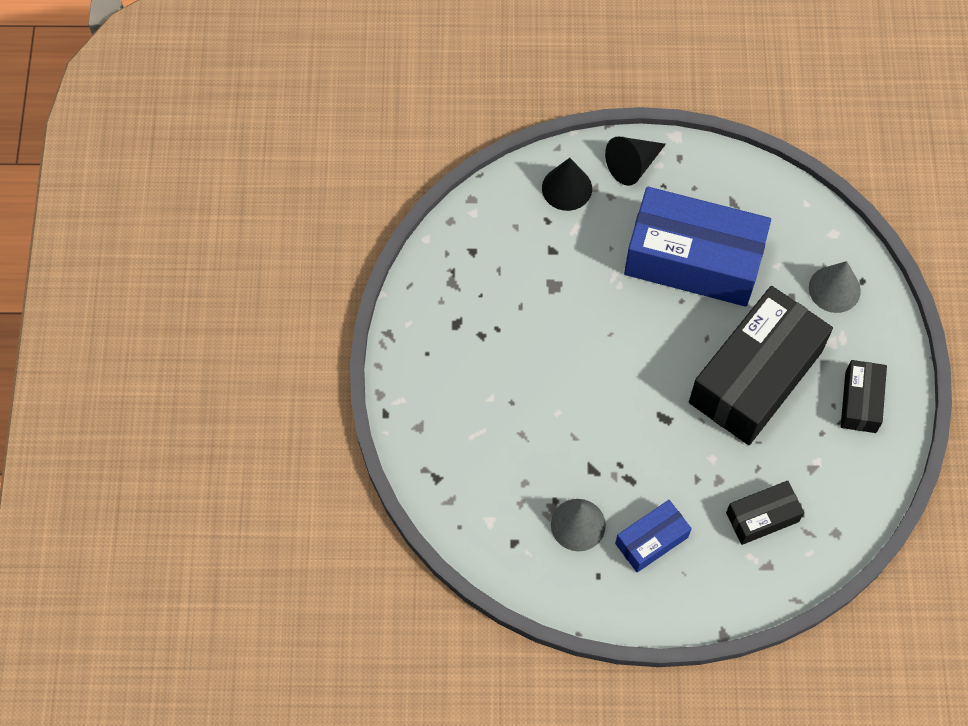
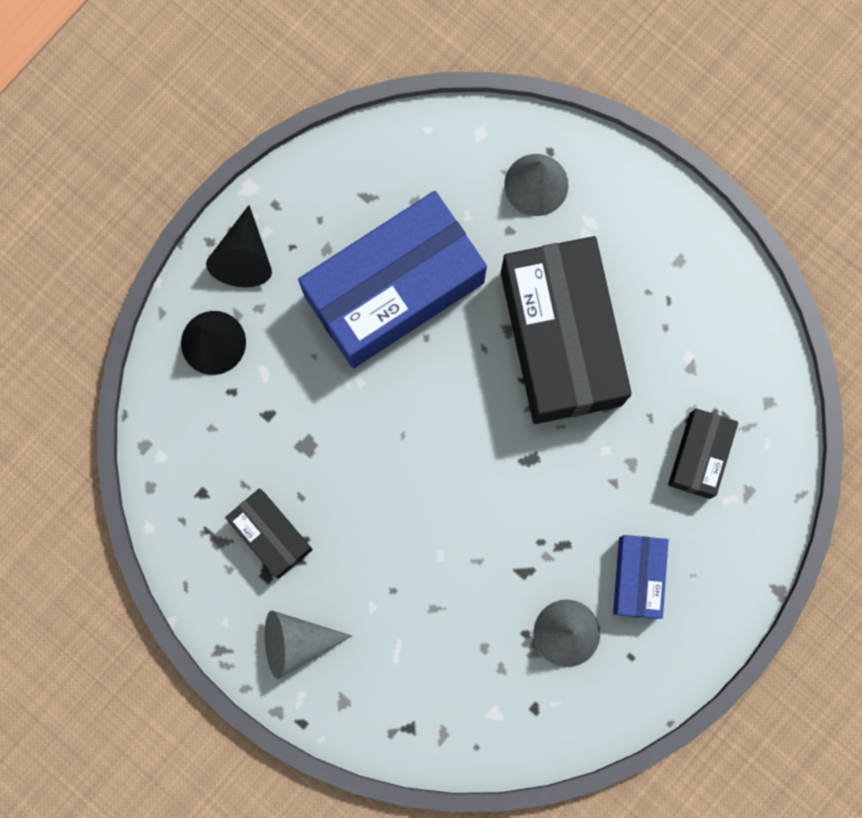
camera: 50 degrees left, 15 degrees up
black box [841,360,887,433] -> black box moved to [225,488,313,578]
none -> grey cone [265,611,352,679]

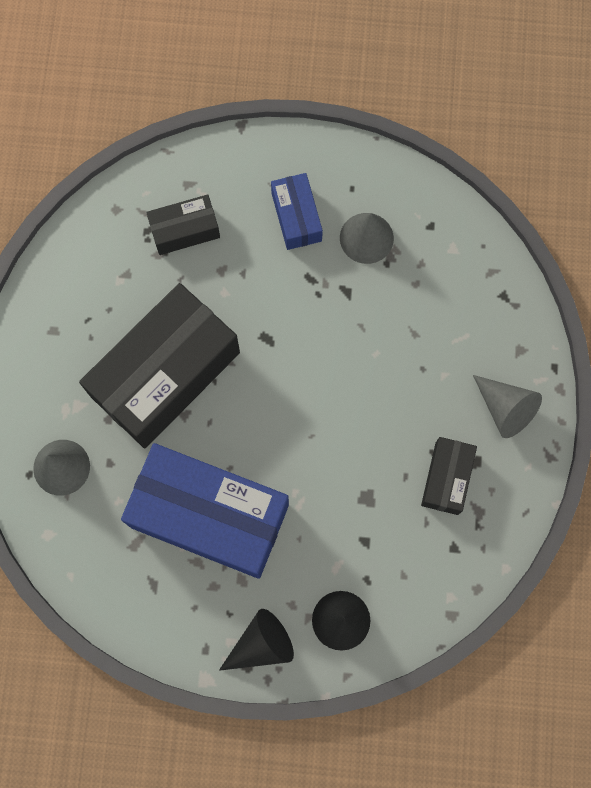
camera: 125 degrees left, 5 degrees down
blue box [613,535,669,619] -> blue box turned 75 degrees counterclockwise [271,173,323,250]

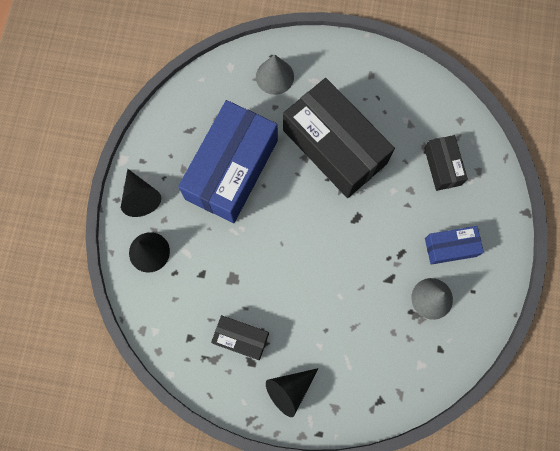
camera: 95 degrees right, 0 degrees up
grey cone [473,375,542,438] -> black cone [266,368,319,417]

